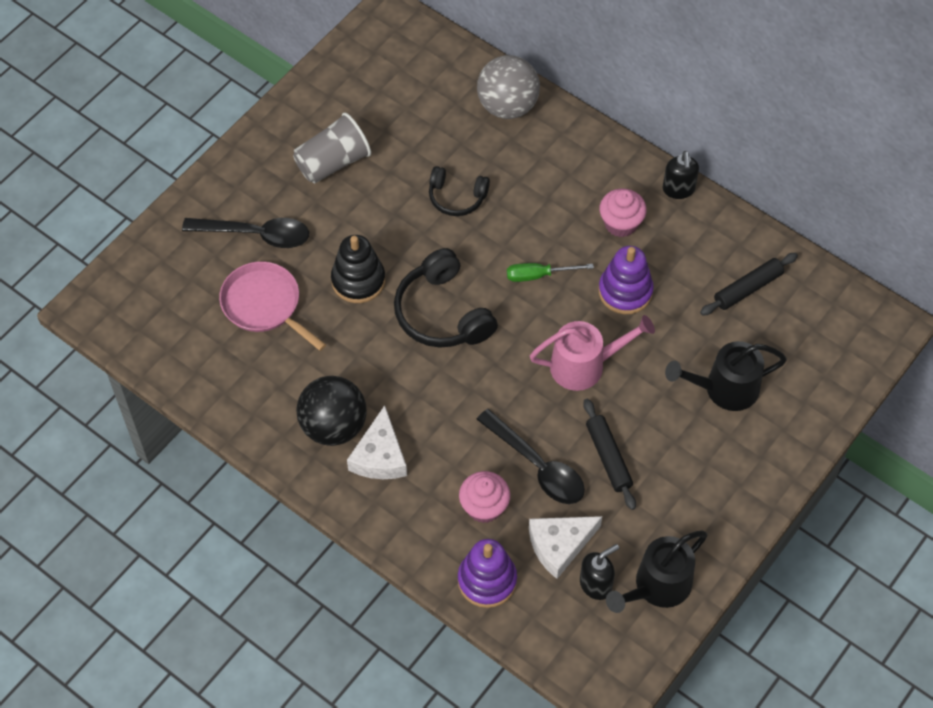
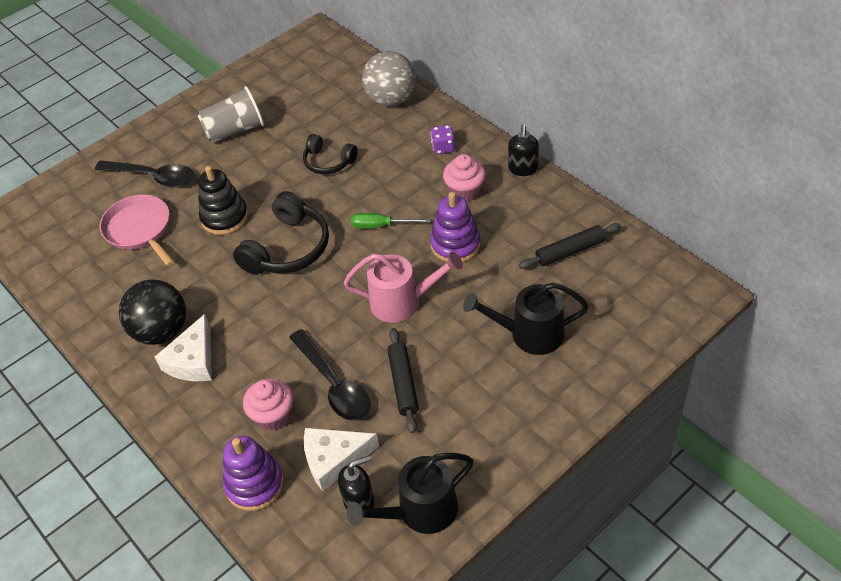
camera: 15 degrees right, 10 degrees down
black headphones [394,248,498,348] -> black headphones turned 135 degrees counterclockwise [233,191,329,275]
none -> purple dice [431,125,455,154]

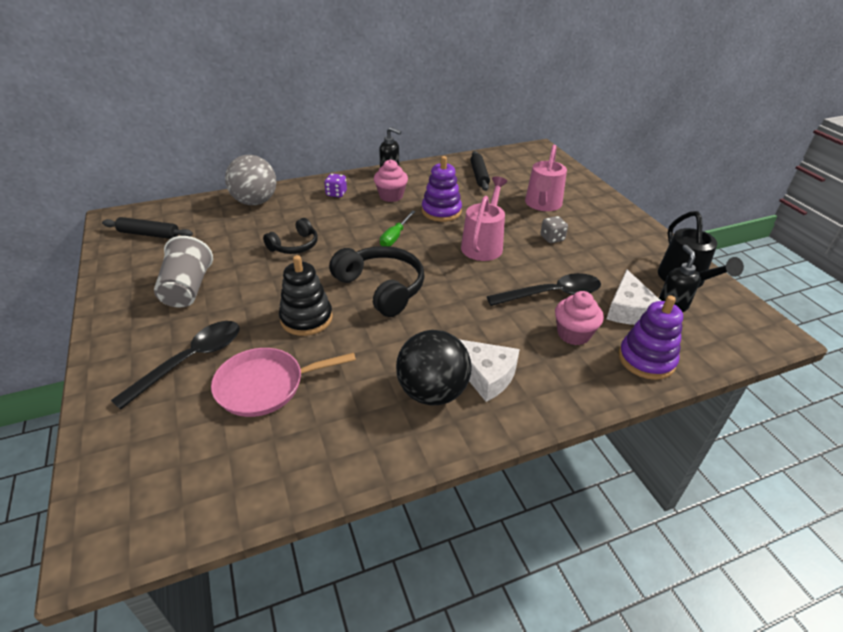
camera: 75 degrees left, 10 degrees down
black rolling pin [387,328,419,433] -> black rolling pin moved to [102,217,193,239]
black watering can [463,282,589,355] -> pink watering can [525,145,567,211]
none -> grey dice [540,216,568,243]

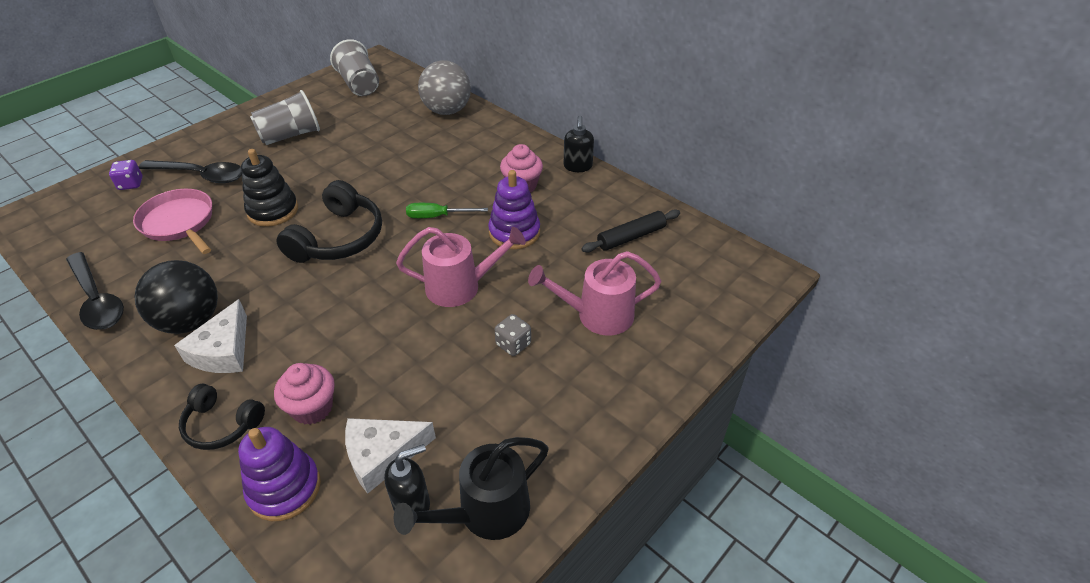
camera: 65 degrees right, 5 degrees up
black rolling pin [102,217,193,239] -> grey cup [330,39,379,96]
black headphones [263,218,318,254] -> black headphones moved to [179,384,265,450]
purple dice [324,174,347,198] -> purple dice moved to [109,160,143,190]
black spoon [487,273,601,306] -> black spoon moved to [66,252,124,330]

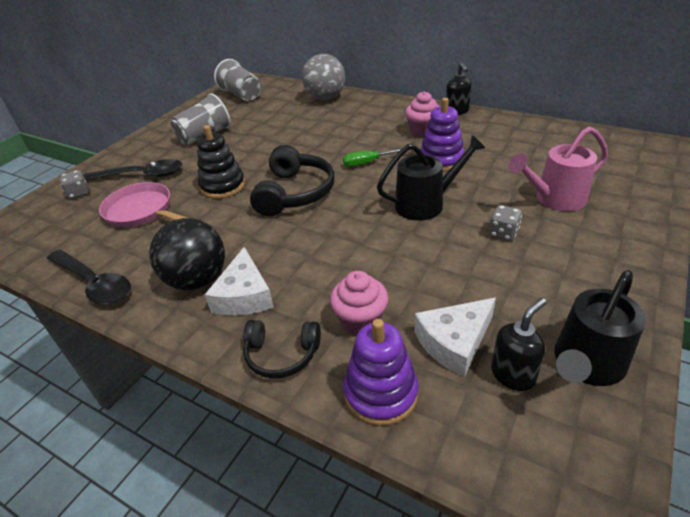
camera: 10 degrees left, 5 degrees down
purple dice [109,160,143,190] -> grey dice [60,170,89,199]
pink watering can [396,227,526,307] -> black watering can [377,135,485,221]
black rolling pin [581,209,680,252] -> none

